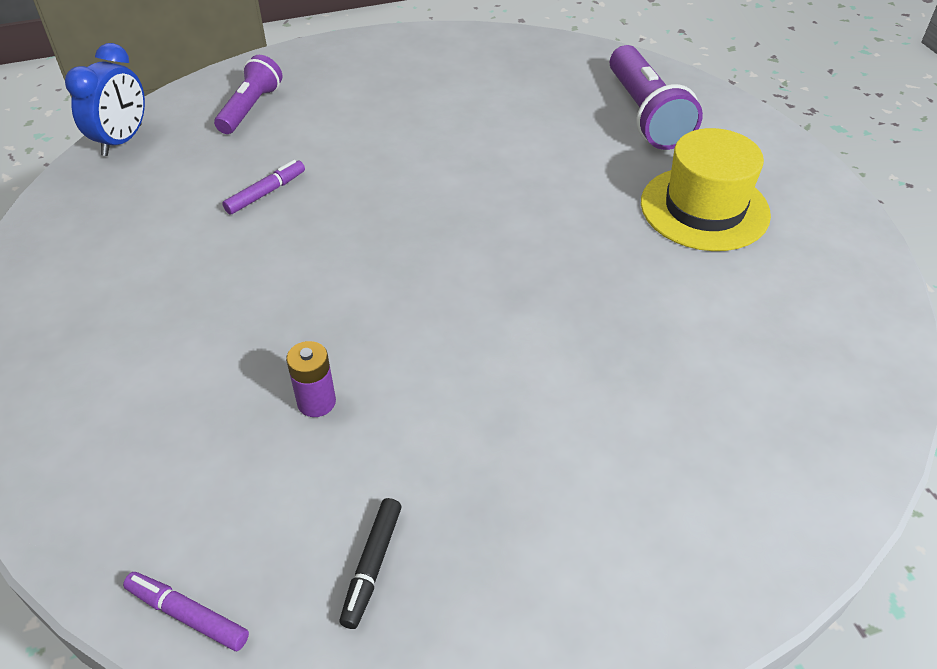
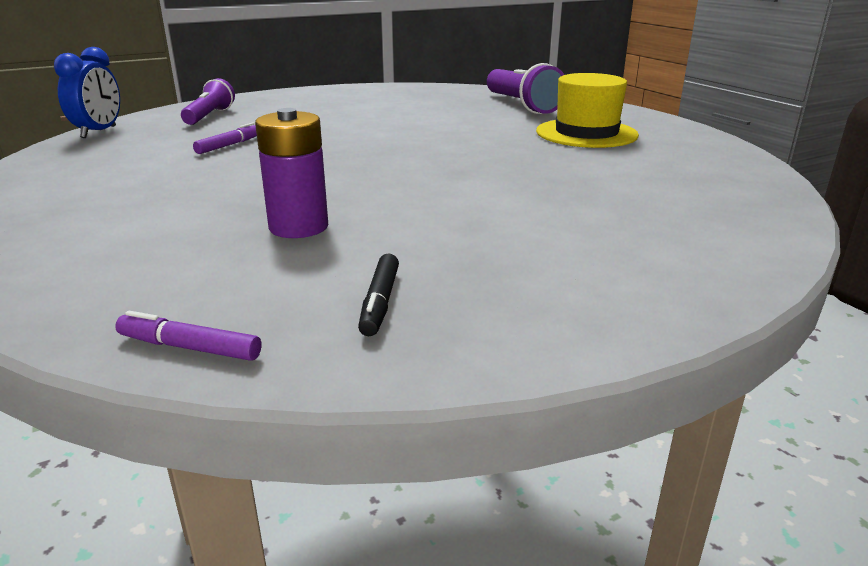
camera: 10 degrees left, 20 degrees down
purple battery [286,341,336,417] -> purple battery [255,108,328,238], size x1.63

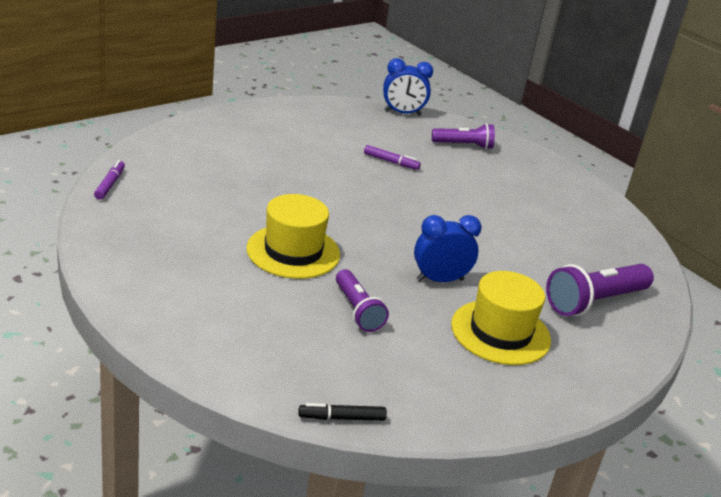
camera: 75 degrees right, 5 degrees up
purple battery [255,108,328,238] -> none
black marker [358,254,399,336] -> black marker moved to [298,403,387,421]
none -> yellow hat [246,194,340,279]
none -> purple flashlight [336,269,389,332]
none -> blue clock [414,215,482,282]

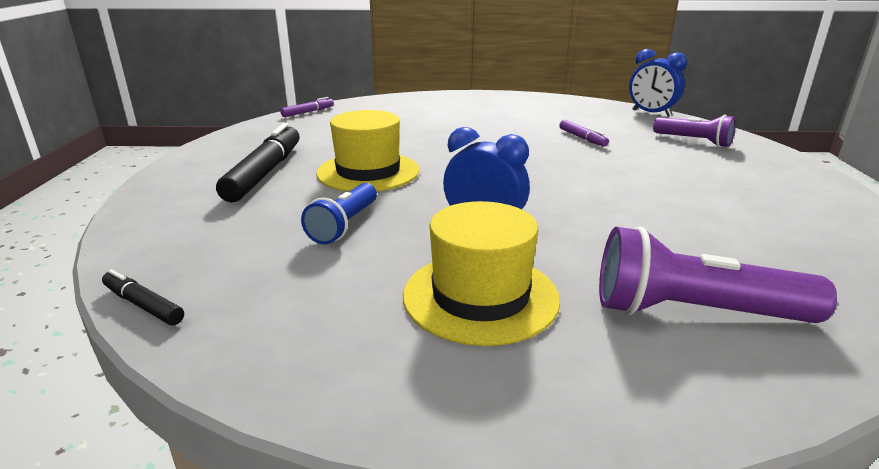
camera: 45 degrees right, 5 degrees down
purple flashlight [336,269,389,332] -> blue flashlight [301,183,377,244]
none -> black marker [216,123,300,202]

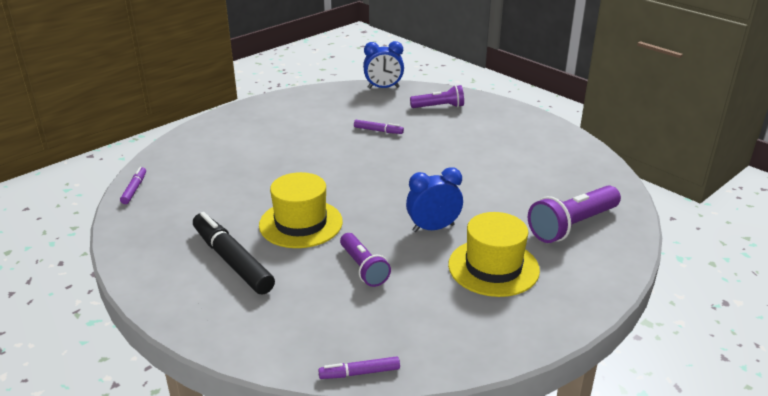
camera: 45 degrees left, 5 degrees up
black marker [102,269,184,325] -> purple marker [318,356,400,379]
blue flashlight [301,183,377,244] -> purple flashlight [340,233,391,287]

